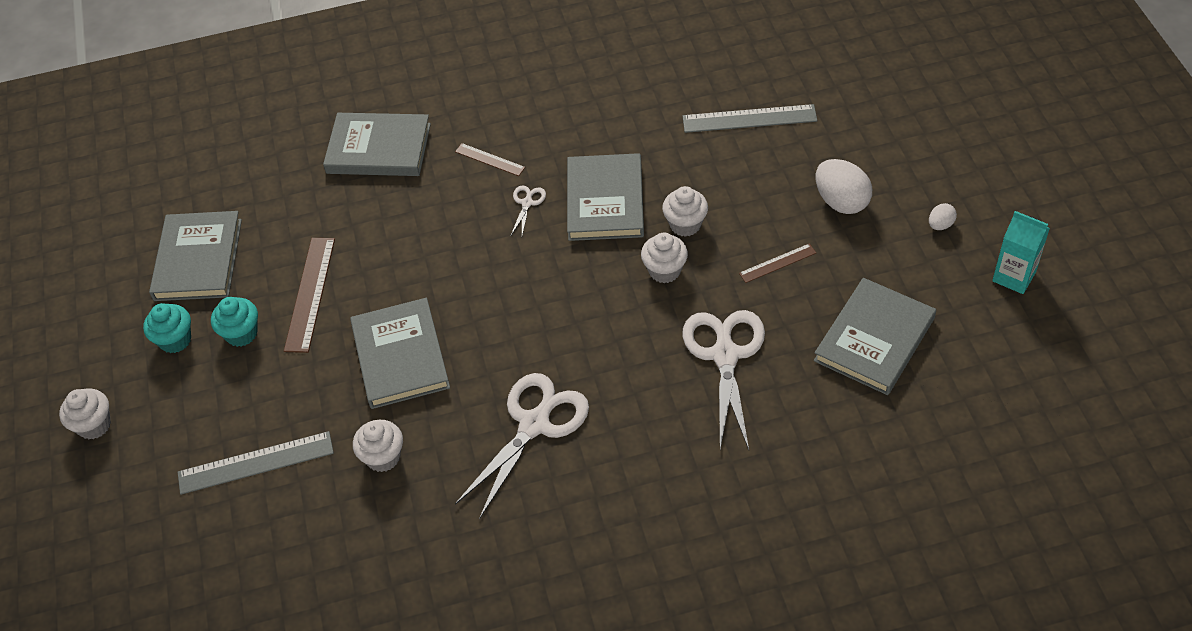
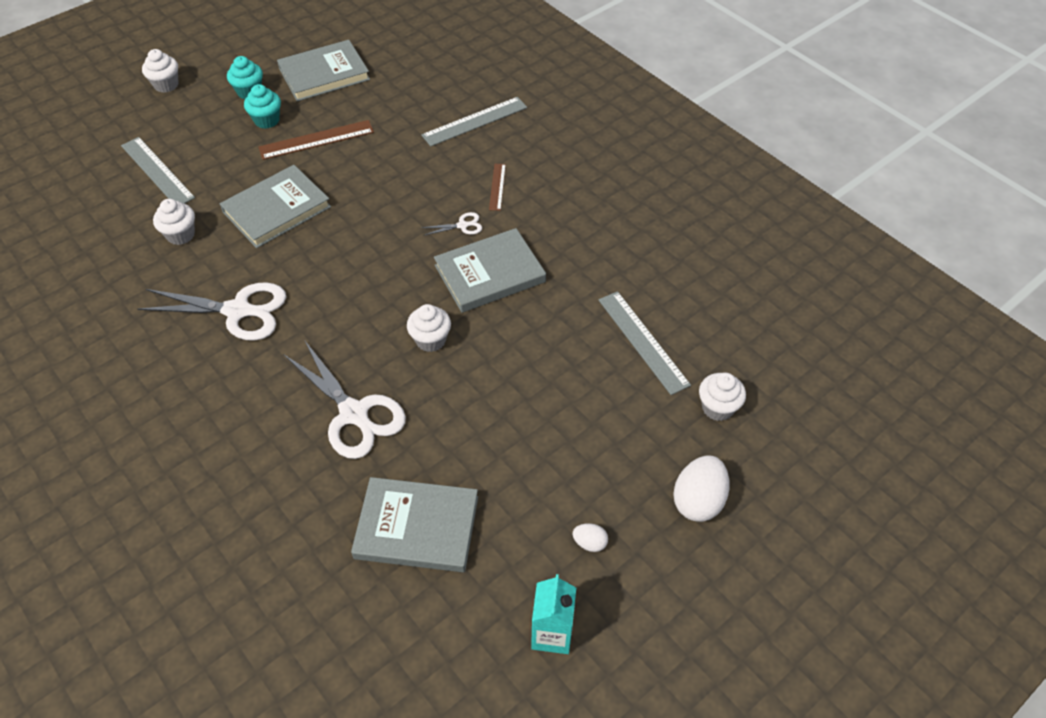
camera: 60 degrees right, 0 degrees up
grey book [323,113,431,176] -> grey ruler [421,97,527,146]
white cupcake [662,186,708,237] -> white cupcake moved to [699,373,746,421]
white scissors [683,310,765,450] -> white scissors turned 75 degrees clockwise [283,341,406,459]
brown ruler [739,243,816,283] -> none
white egg [816,159,872,214] -> white egg moved to [673,455,730,522]

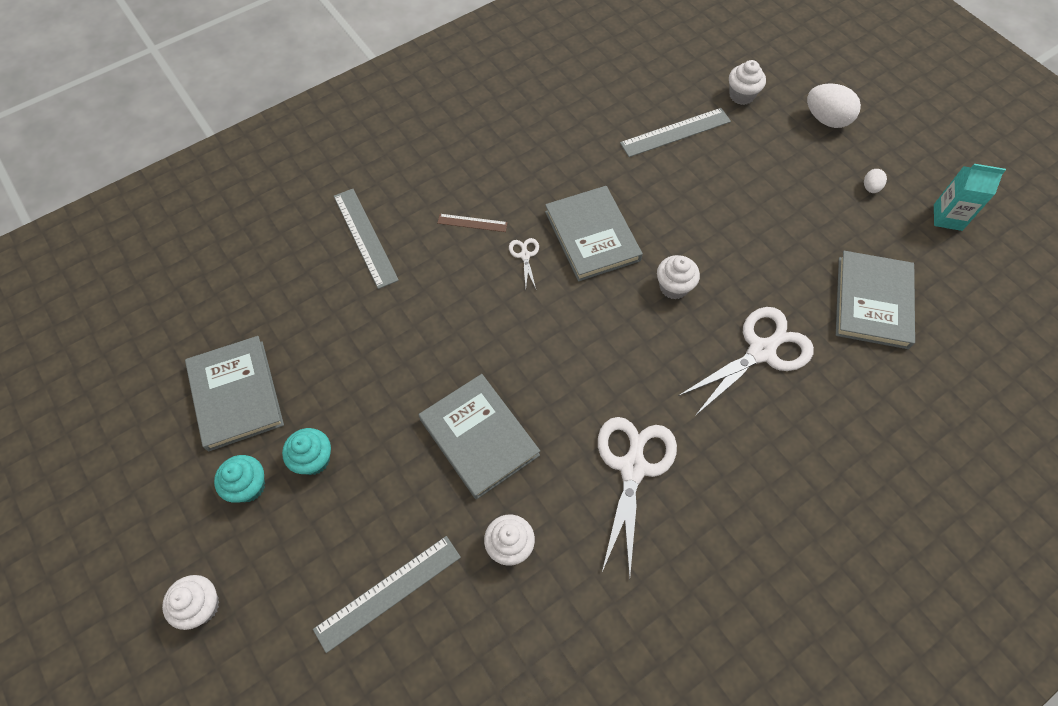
camera: 85 degrees left, 10 degrees up
brown ruler [258,120,374,160] -> none

